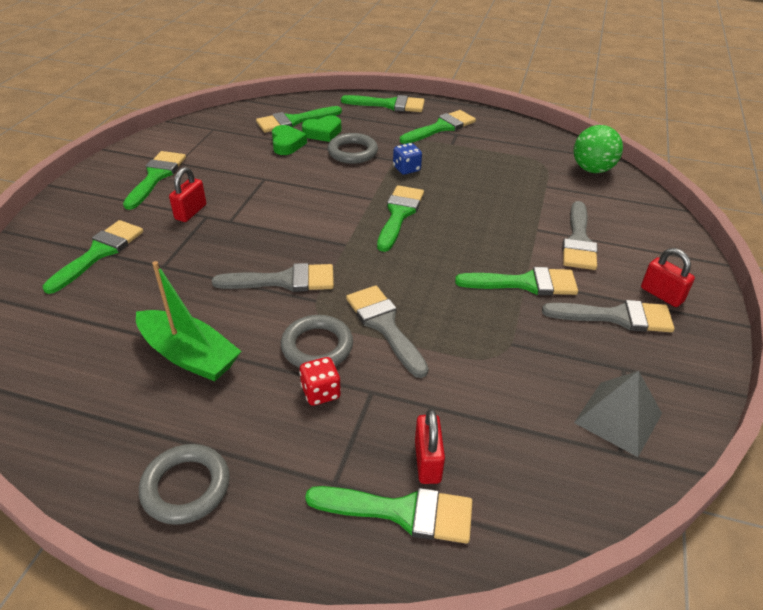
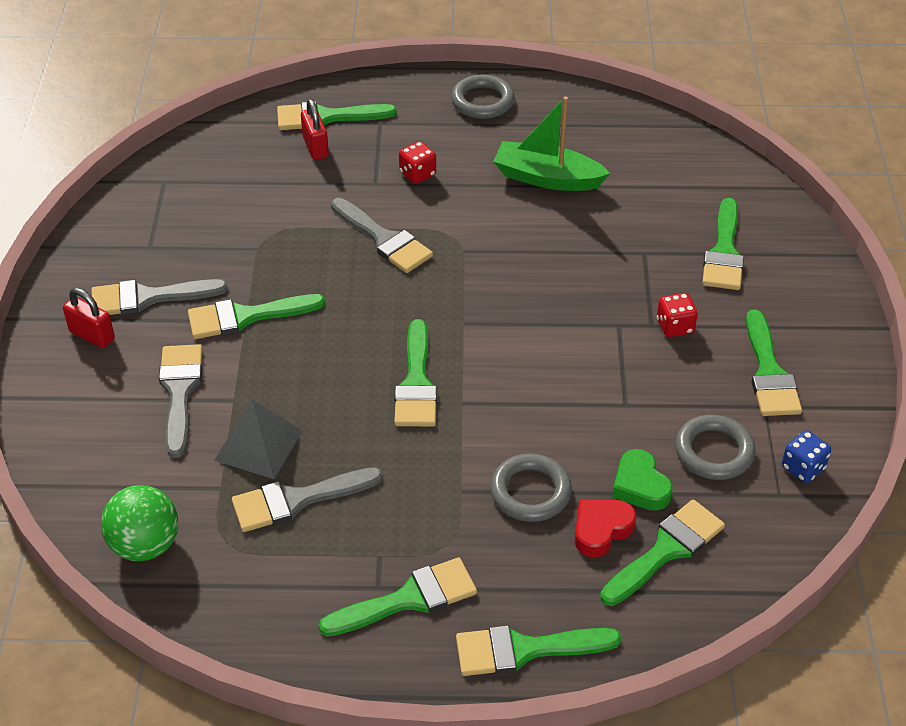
camera: 165 degrees right, 5 degrees up
red padlock [169,167,206,222] -> red dice [657,293,698,337]
grey brush [212,263,334,292] -> grey brush moved to [232,467,383,532]
grey ring [281,315,353,368] -> grey ring moved to [675,415,756,480]
green heart [302,116,341,142] -> red heart [575,500,637,557]
blue dice [393,143,422,175] -> blue dice moved to [782,430,831,483]
green brush [400,110,476,144] -> green brush turned 150 degrees counterclockwise [319,557,477,636]
grey pyramid [574,371,662,457] -> grey pyramid moved to [214,399,302,479]

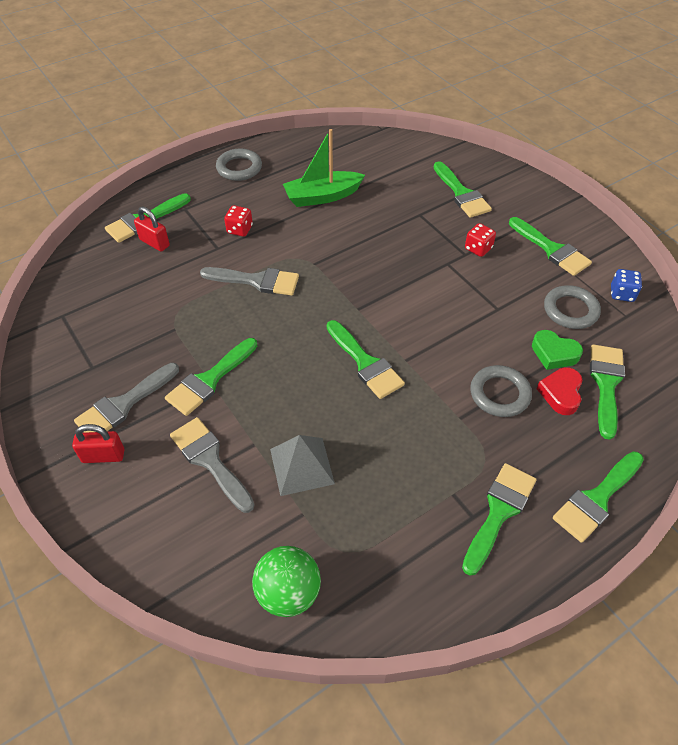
camera: 35 degrees left, 5 degrees up
grey brush [232,467,383,532] -> none

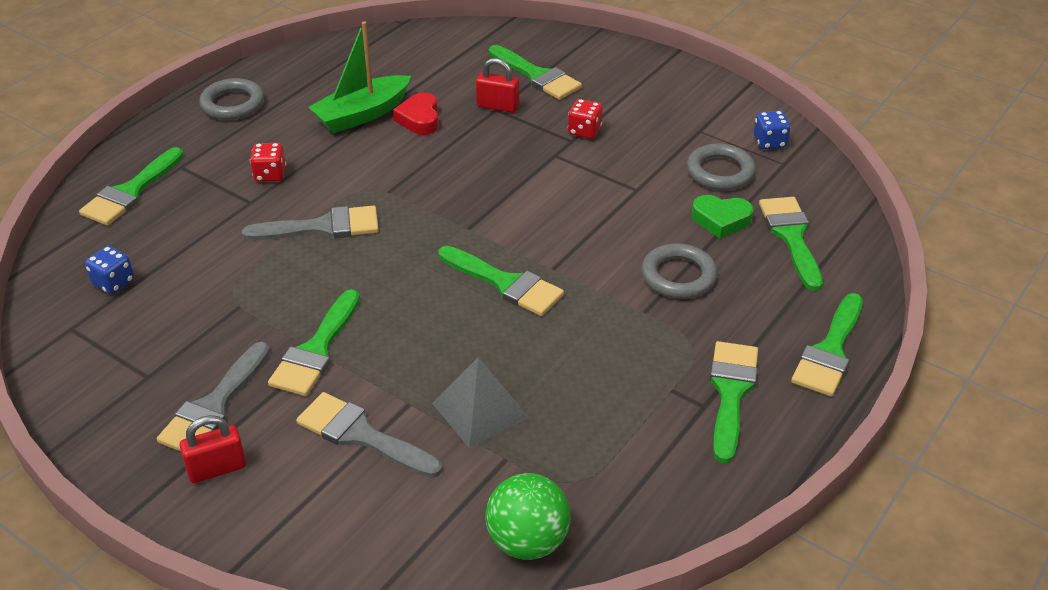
camera: 20 degrees left, 10 degrees down
red padlock [134,207,170,252] -> red padlock moved to [476,58,519,113]
green brush [509,217,592,276] -> none
red heart [537,367,582,415] -> red heart moved to [393,92,439,135]
none -> blue dice [85,246,134,294]

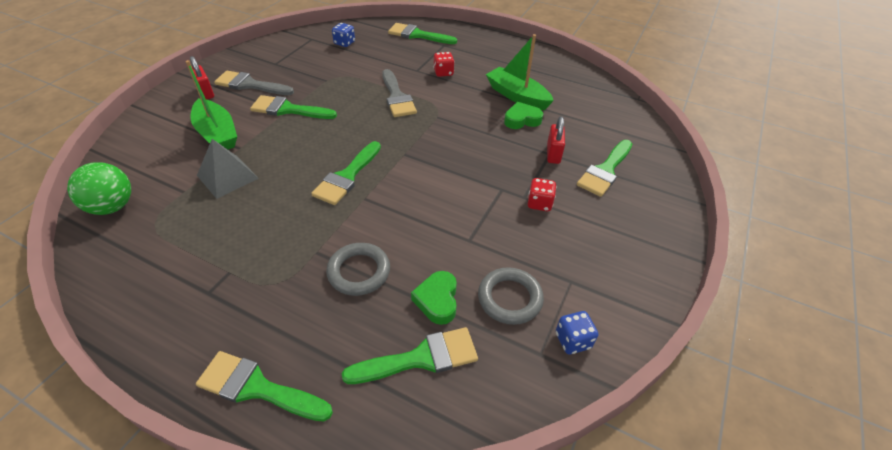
camera: 80 degrees right, 5 degrees up
grey ring [199,78,264,120] -> none
grey brush [296,392,442,478] -> green boat [186,60,237,149]
red heart [393,92,439,135] -> green heart [504,102,543,129]
green brush [710,341,758,463] -> none

